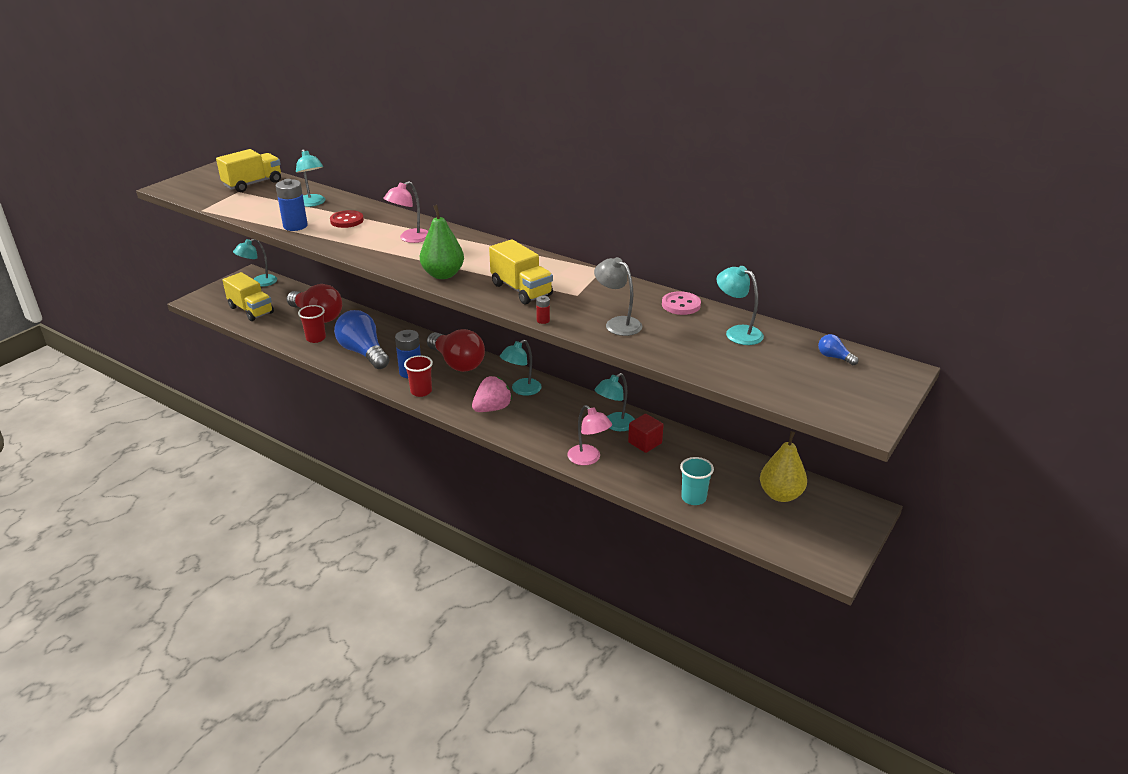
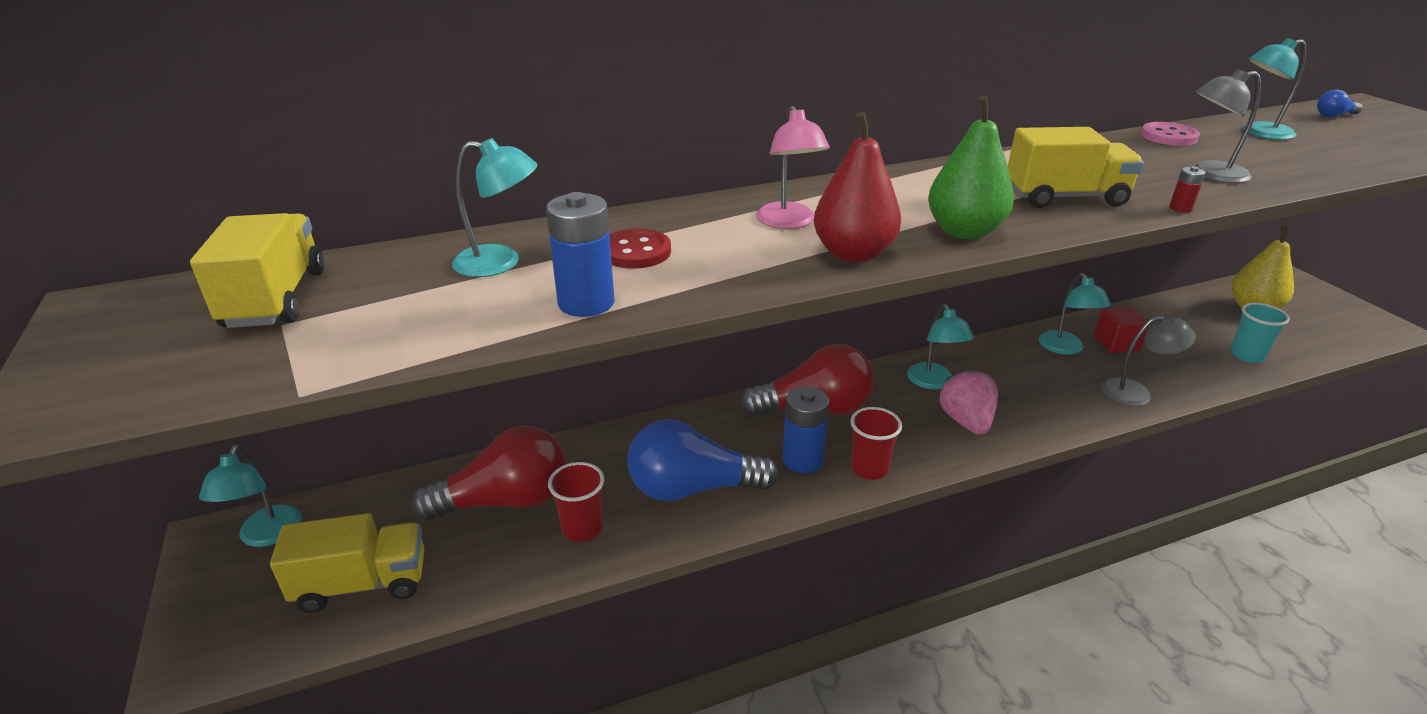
camera: 55 degrees left, 0 degrees up
pink lamp [567,405,612,465] -> grey lamp [1101,313,1196,406]
none -> red pear [814,112,901,262]

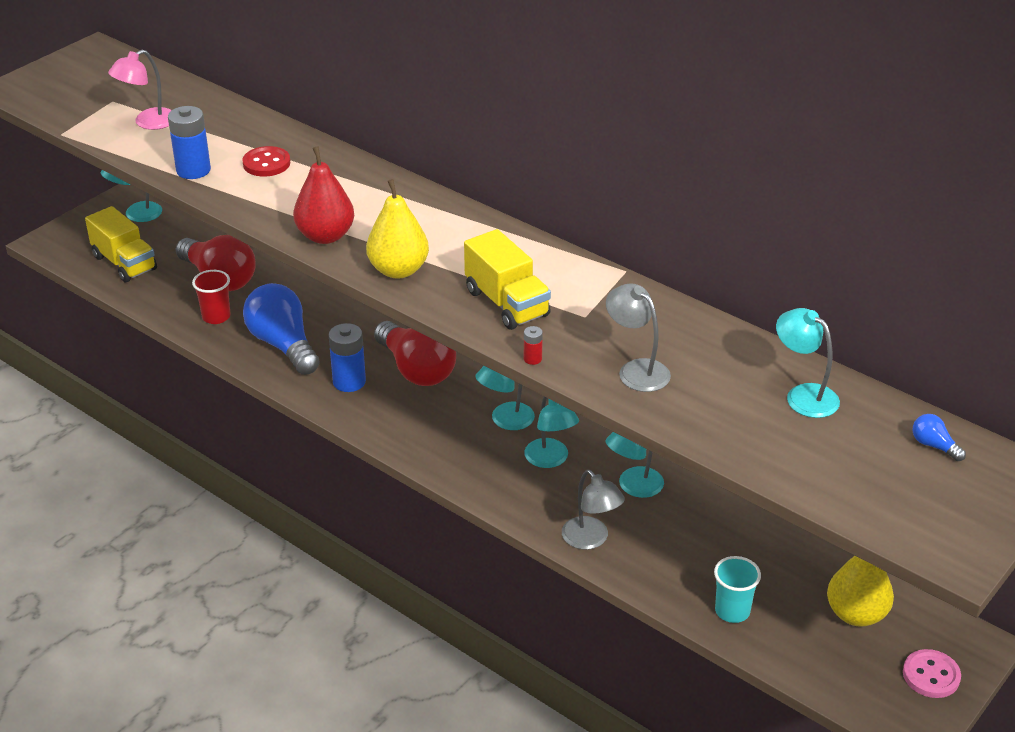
camera: 60 degrees right, 5 degrees up
yellow truck [190,213,324,328] -> none
turquoise lamp [452,138,537,277] -> turquoise lamp moved to [524,397,579,468]
pink lamp [756,106,830,229] -> pink lamp moved to [108,50,172,130]
red cup [851,407,902,480] -> none
green pear [928,95,1014,239] -> yellow pear [366,179,429,279]
pink strawberry [939,369,998,435] -> none
red cube [1094,307,1149,353] -> none
pink button [1141,122,1200,146] -> pink button moved to [903,649,961,698]

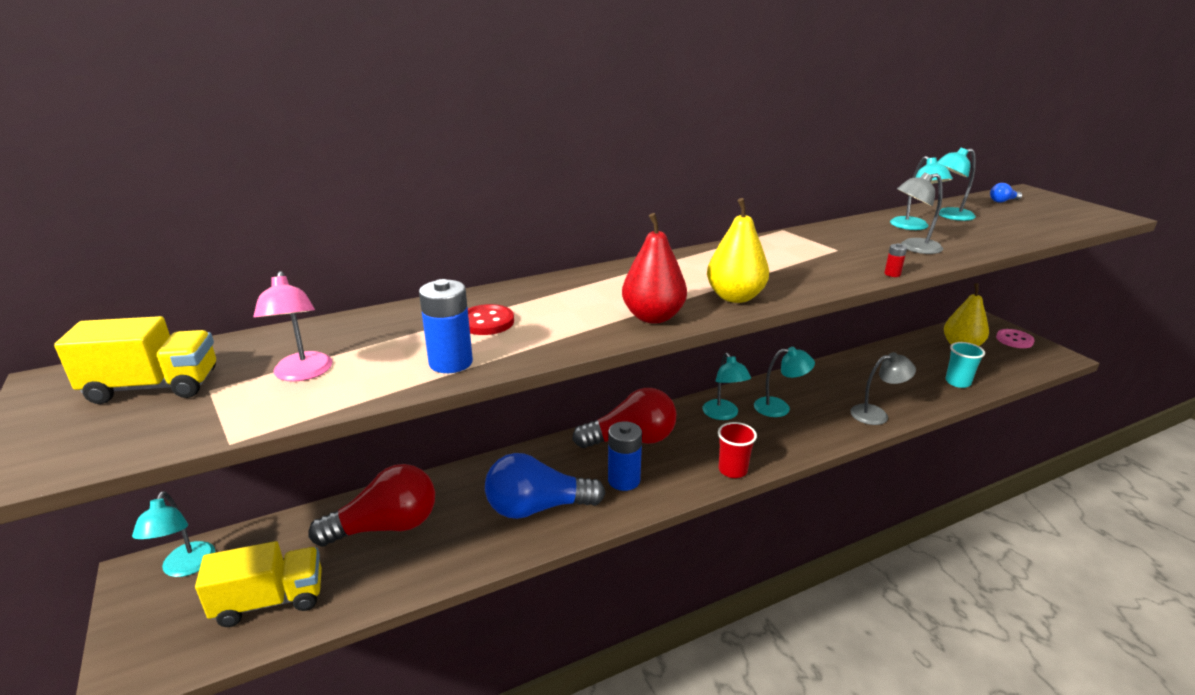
camera: 65 degrees left, 10 degrees down
red cup [192,270,231,324] -> red cup moved to [718,422,757,478]
yellow truck [464,229,551,330] -> yellow truck moved to [54,316,216,404]
turquoise lamp [606,432,664,498] -> turquoise lamp moved to [890,156,953,230]

